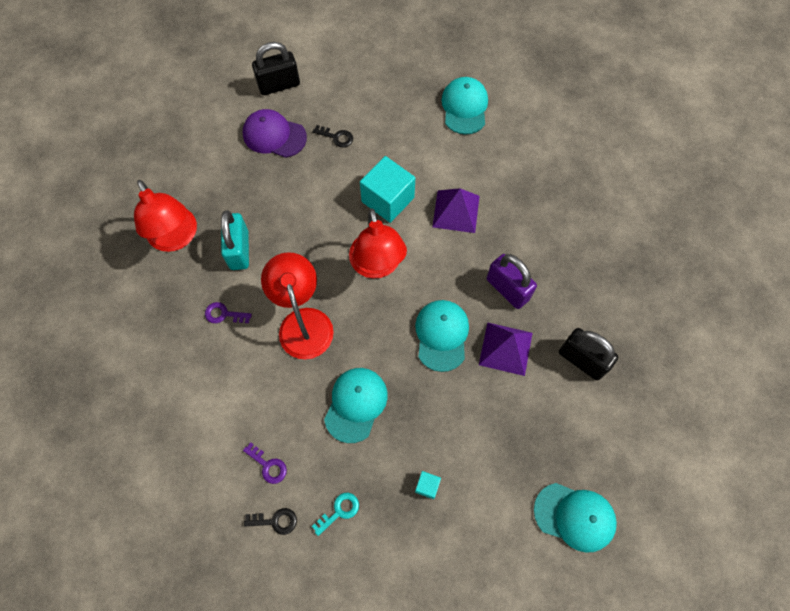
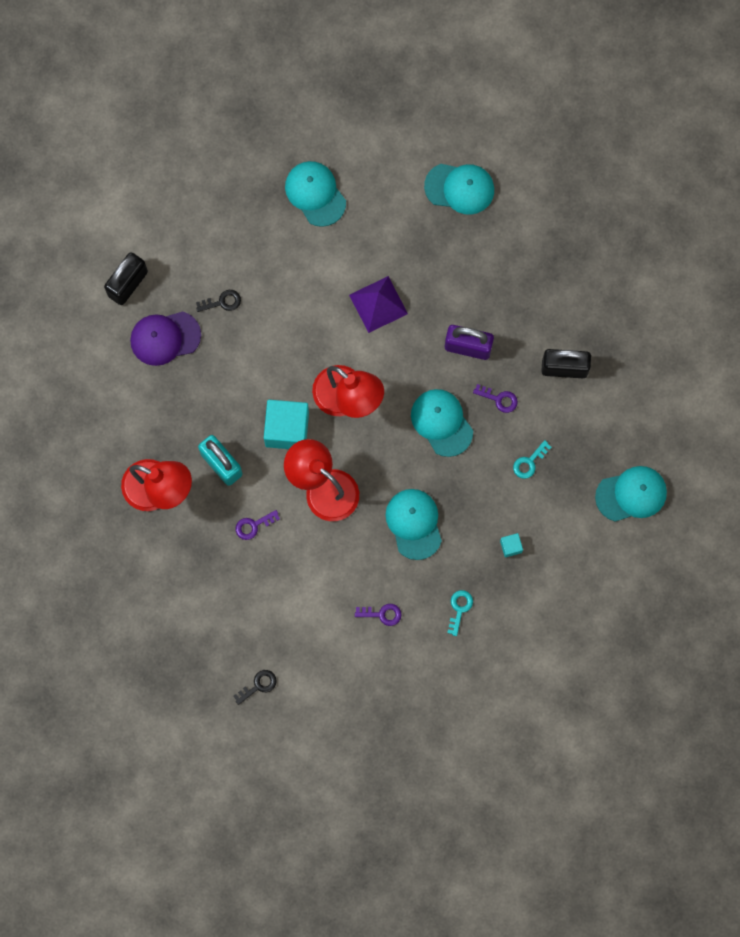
camera: 35 degrees left, 10 degrees up
black key [244,508,297,535] -> black key moved to [233,670,277,705]
turquoise cube [360,156,415,223] -> turquoise cube moved to [264,400,309,449]
purple pyramid [479,323,532,376] -> purple key [473,384,518,413]
none -> turquoise cap [424,164,494,215]
none -> turquoise key [513,440,551,479]

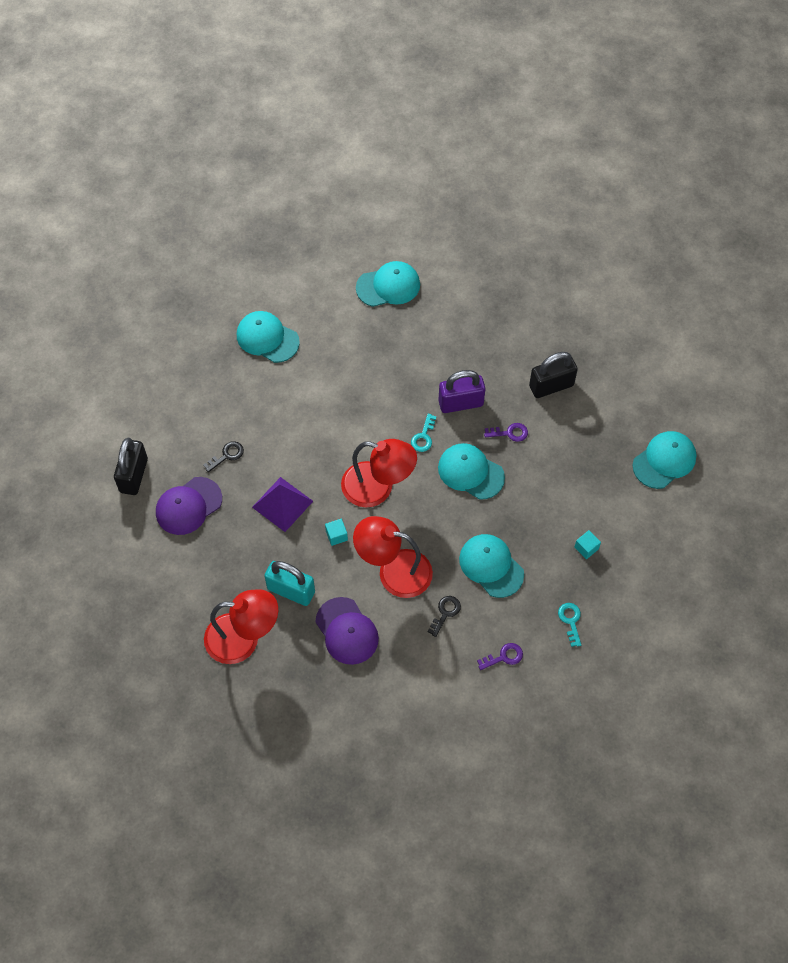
camera: 25 degrees left, 15 degrees down
black key [233,670,277,705] -> black key moved to [427,596,461,637]
purple key [236,510,280,540] -> purple cap [316,597,379,665]
turquoise cube [264,400,309,449] -> turquoise cube [325,519,348,546], size x0.44
purple pyramid [349,276,408,333] -> purple pyramid moved to [252,477,313,532]
turquoise key [513,440,551,479] -> turquoise key moved to [411,414,437,452]

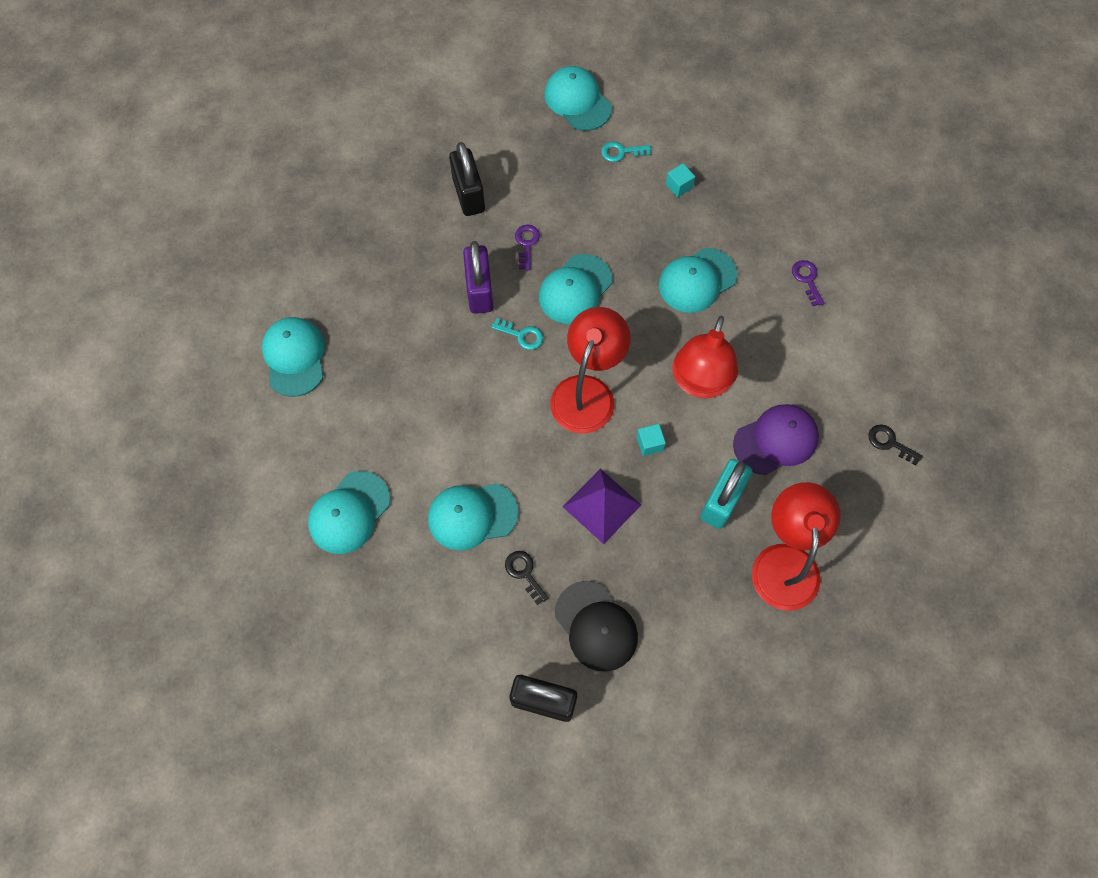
camera: 85 degrees left, 5 degrees up
purple cap [156,477,222,535] -> black cap [555,581,638,672]
black key [427,596,461,637] -> black key moved to [868,425,923,465]
turquoise key [558,603,581,647] -> turquoise key moved to [601,141,651,162]
none -> turquoise cap [428,483,519,551]

